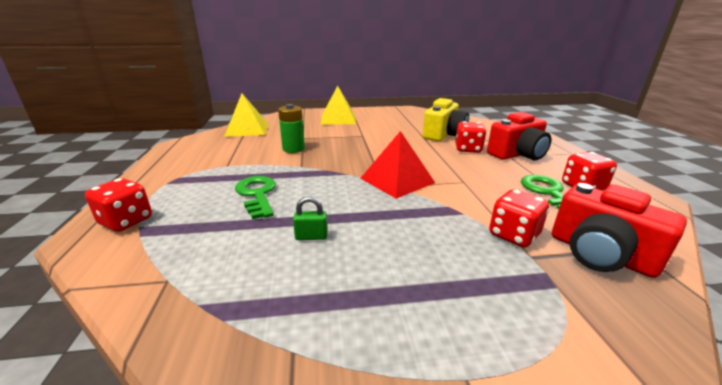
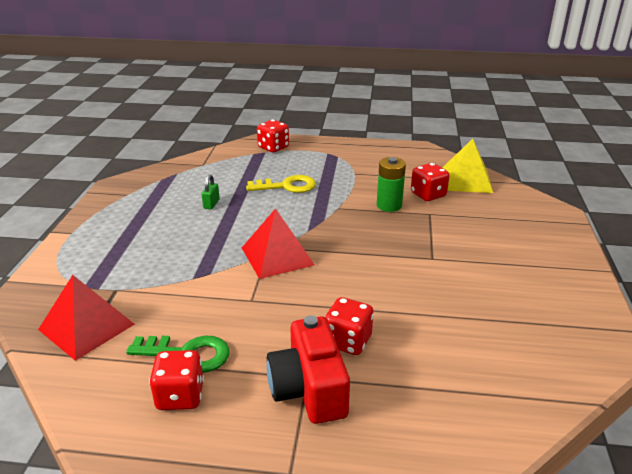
camera: 105 degrees right, 5 degrees up
green key [235,176,276,219] -> yellow key [246,175,316,193]
yellow pyramid [321,86,356,125] -> none
yellow camera [423,98,469,141] -> none
red dice [489,189,549,247] -> red dice moved to [411,163,449,201]
red camera [552,183,687,278] -> red pyramid [38,275,135,361]

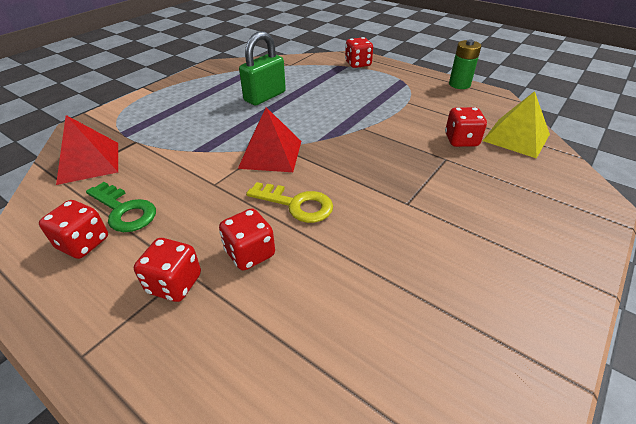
camera: 30 degrees right, 10 degrees up
green padlock [202,174,220,209] -> green padlock [239,31,286,106], size x2.20
yellow key [246,175,316,193] -> yellow key moved to [246,182,333,223]
red camera [267,315,350,424] -> red dice [134,238,201,302]
green battery [377,157,406,212] -> green battery moved to [449,40,481,89]

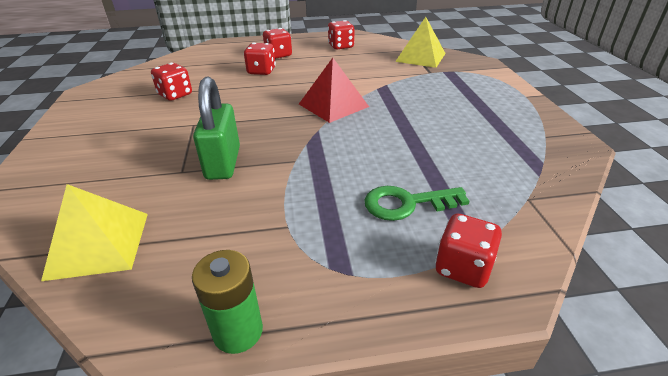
camera: 135 degrees right, 5 degrees down
red pyramid [56,115,118,185] -> yellow pyramid [395,17,446,68]
green key [86,182,156,232] -> green key moved to [364,186,469,221]
green padlock [239,31,286,106] -> green padlock moved to [193,77,240,180]
yellow key [246,182,333,223] -> none
red dice [445,107,487,147] -> red dice moved to [151,63,192,101]

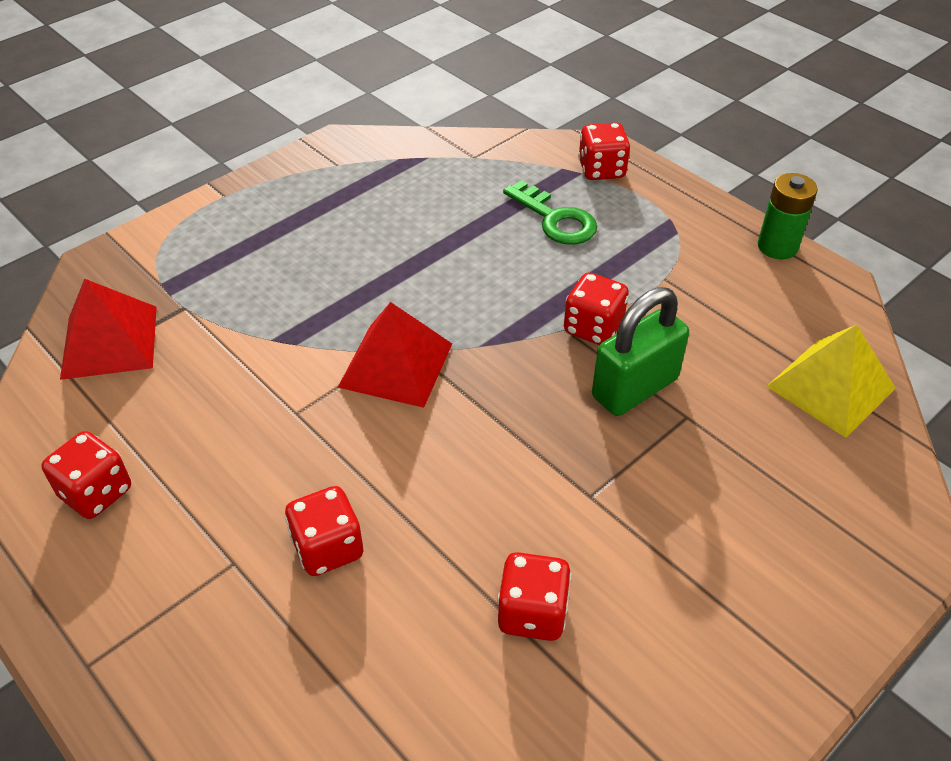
camera: 125 degrees left, 10 degrees up
red dice [263,28,292,59] -> red dice moved to [564,272,629,345]
yellow pyramid [395,17,446,68] -> red pyramid [60,279,157,380]

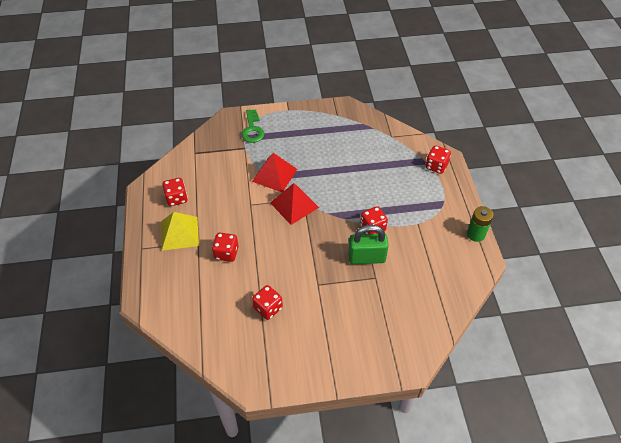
camera: 35 degrees right, 5 degrees up
red pyramid [60,279,157,380] -> red pyramid moved to [252,153,297,192]
green key [503,180,597,245] -> green key moved to [242,109,264,143]
yellow pyramid [766,324,896,438] -> yellow pyramid moved to [161,212,199,251]

